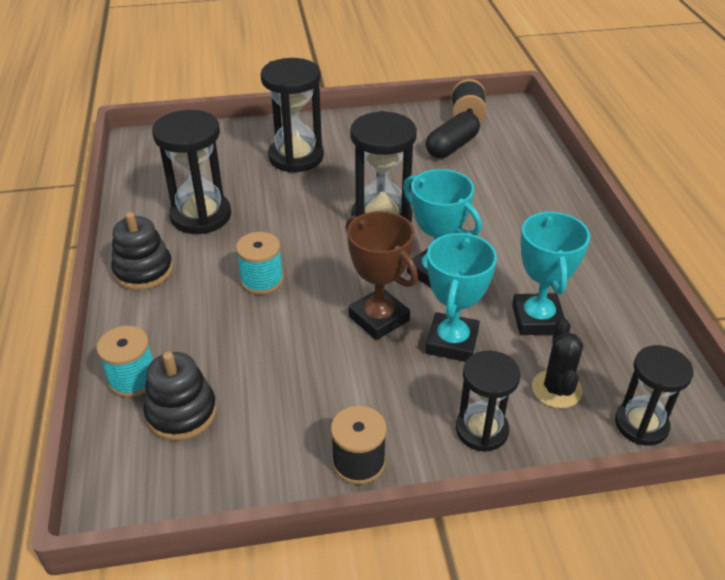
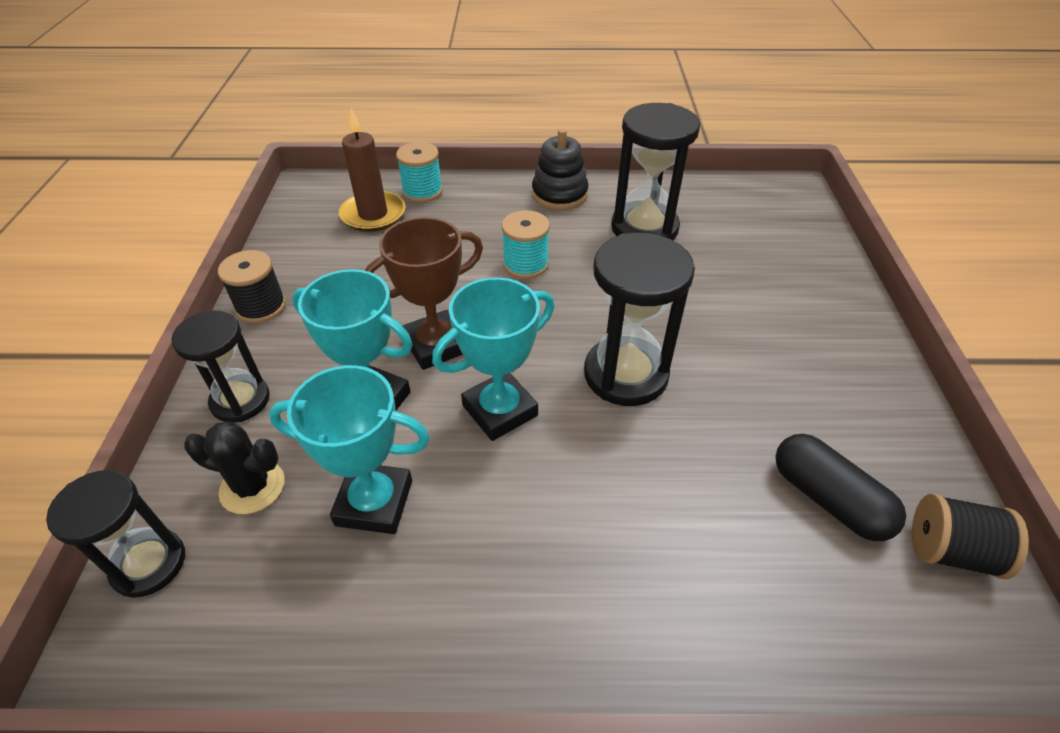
camera: 100 degrees right, 5 degrees up
black stacking toy [143,352,217,441] -> brown candle [339,109,405,232]
black hourglass [261,58,324,173] -> none

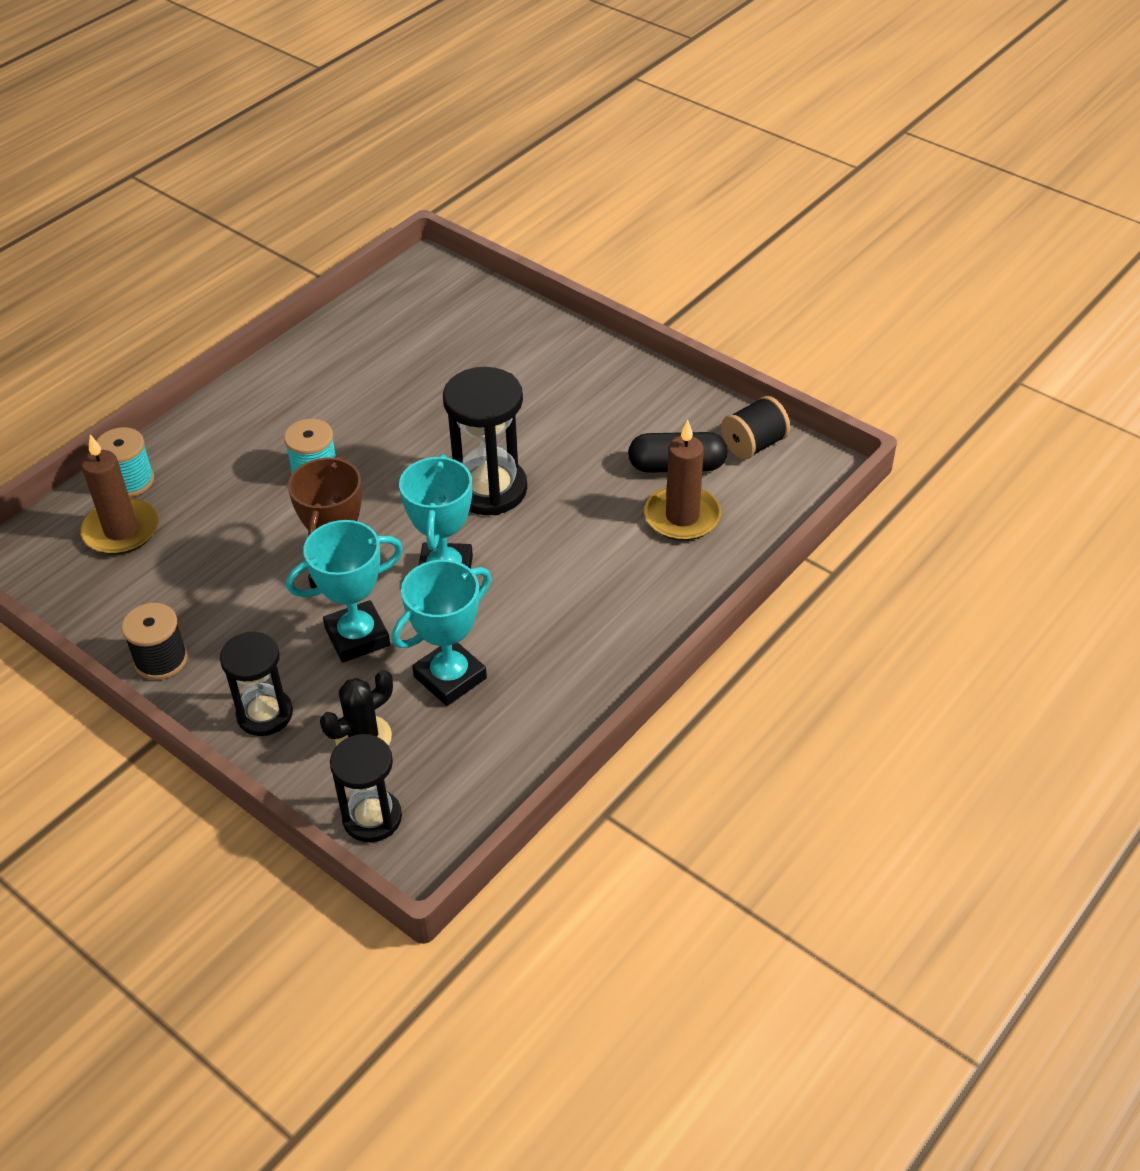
camera: 50 degrees left, 0 degrees up
black stacking toy [532,129,589,210] -> none
black hourglass [611,103,700,240] -> none
none -> brown candle [644,420,721,541]

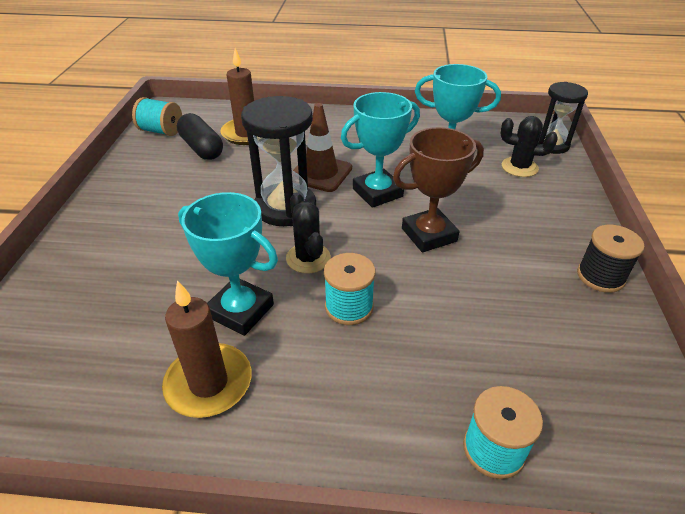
camera: 125 degrees left, 5 degrees down
brown candle [81,435,159,555] -> brown candle moved to [162,280,251,418]
black hourglass [220,632,293,736] -> none
turquoise trophy [286,520,403,663] -> turquoise trophy moved to [178,192,278,336]
black spool [721,396,790,460] -> turquoise spool [132,97,182,136]
none -> black cactus [286,192,331,273]
none -> brown traffic cone [293,103,352,192]

